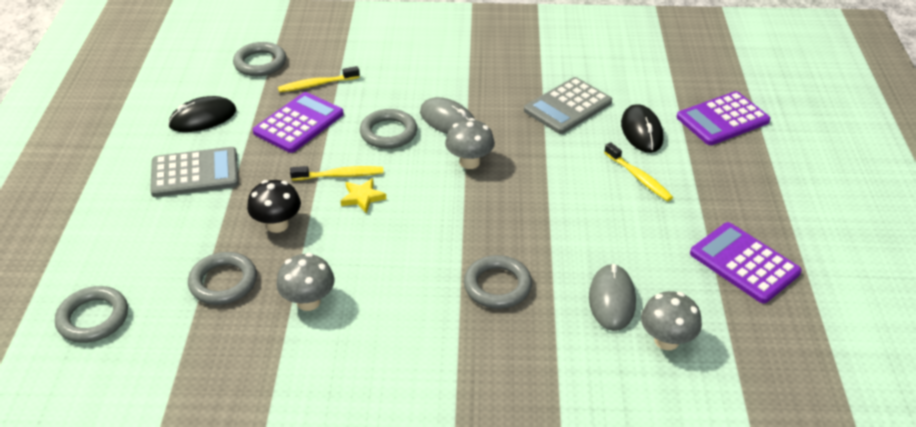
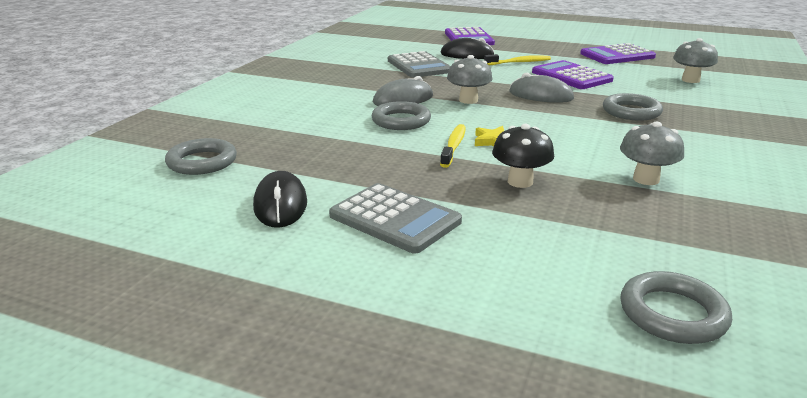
camera: 70 degrees left, 15 degrees down
grey calculator [150,147,238,197] -> grey calculator turned 120 degrees clockwise [329,183,462,254]
grey ring [188,252,257,305] -> none
purple calculator [253,92,344,153] -> purple calculator moved to [532,60,614,89]
yellow toothbrush [278,66,360,92] -> none
grey mouse [589,264,636,331] -> grey mouse moved to [509,73,574,103]

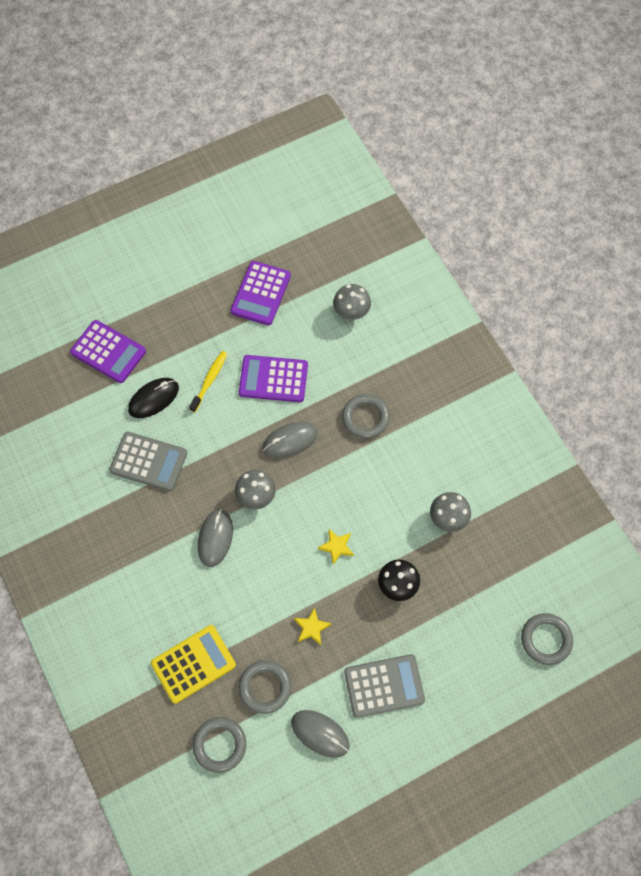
camera: 50 degrees left, 40 degrees up
black mouse [253,171,307,228] -> grey mouse [291,710,350,758]
grey ring [371,101,431,130] -> grey ring moved to [239,660,291,714]
yellow toothbrush [440,124,466,168] -> none
none -> yellow calculator [151,625,236,704]
none -> yellow star [294,608,331,645]

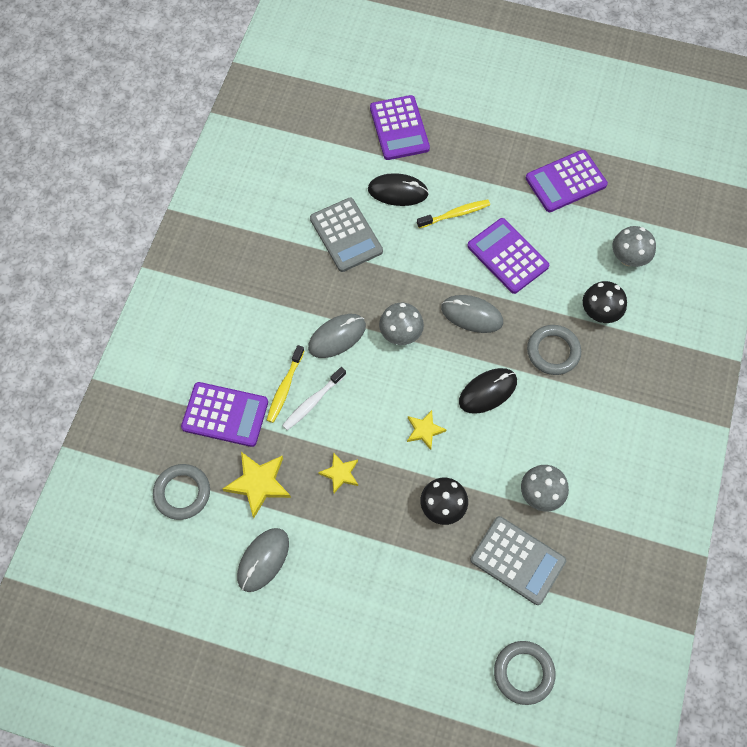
camera: 45 degrees right, 0 degrees up
yellow calculator [151,625,236,704] -> purple calculator [181,382,268,447]
grey ring [239,660,291,714] -> yellow star [222,452,291,518]
grey mouse [291,710,350,758] -> grey mouse turned 45 degrees clockwise [237,528,289,592]
grey calculator [344,654,425,718] -> grey calculator moved to [470,516,566,605]
none -> yellow toothbrush [267,345,304,423]
none -> white toothbrush [282,367,346,430]
none -> black mouse [459,368,517,414]
none -> black mushroom [583,281,627,323]

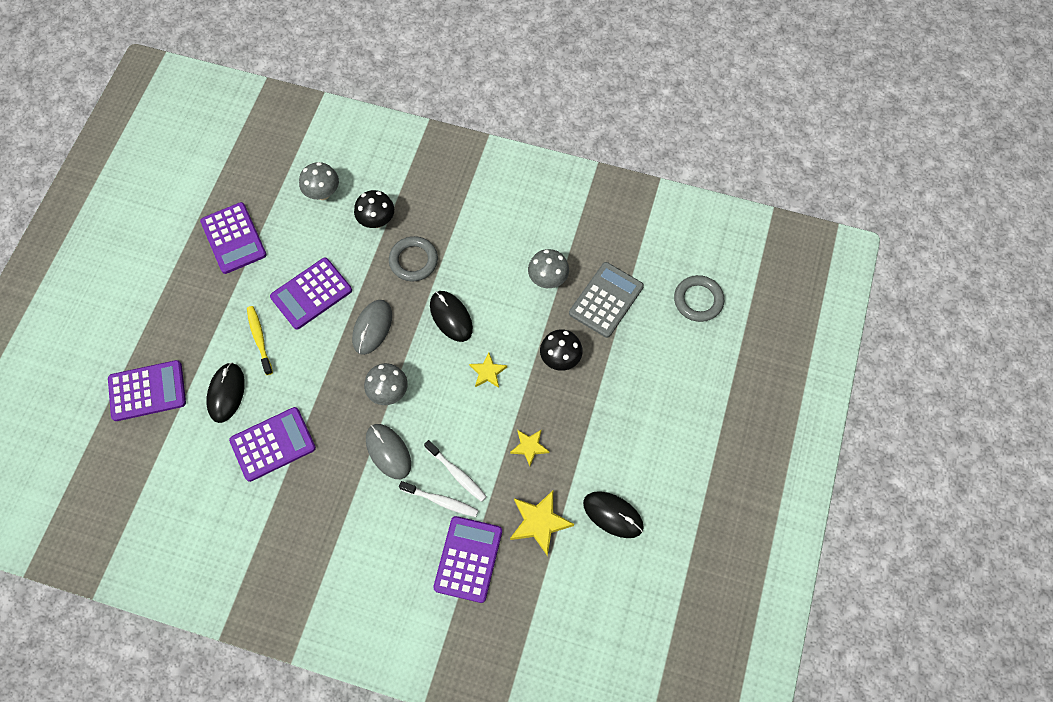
camera: 90 degrees left, 0 degrees up
grey ring [153,464,210,520] -> none
grey mouse [237,528,289,592] -> black mouse [583,491,644,538]
yellow toothbrush [267,345,304,423] -> white toothbrush [399,481,479,517]
grey calculator [310,198,383,272] -> purple calculator [229,407,316,482]

